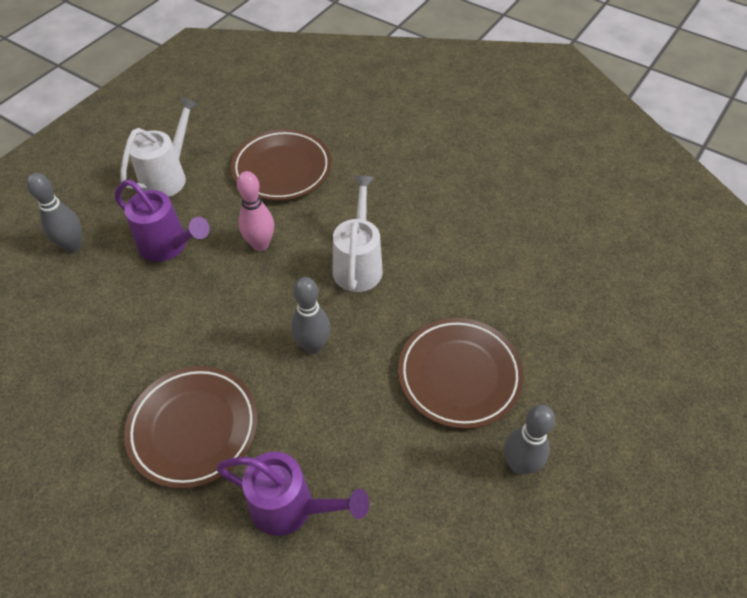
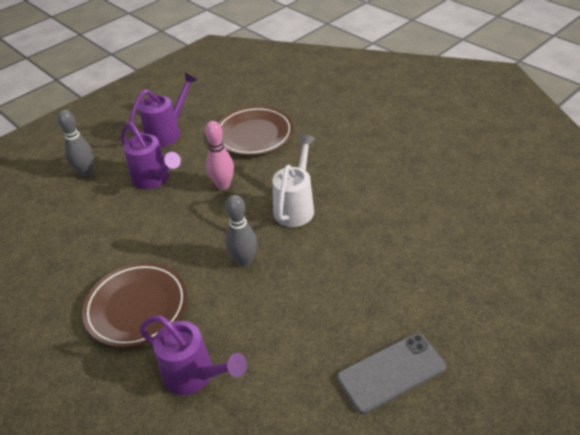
camera: 15 degrees right, 10 degrees down
white watering can [120,96,198,197] -> purple watering can [128,72,197,147]
brown plate [398,318,524,429] -> none
grey bowling pin [504,405,555,475] -> grey phone [337,333,446,414]

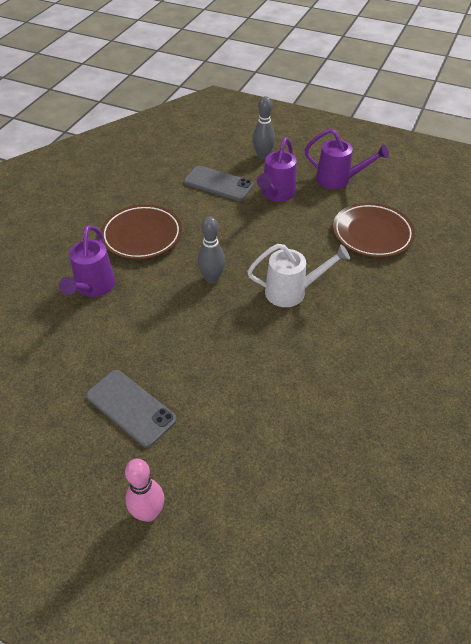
camera: 65 degrees right, 5 degrees up
pink bowling pin [205,121,234,190] -> pink bowling pin moved to [125,459,164,522]
none -> grey phone [184,165,254,201]

